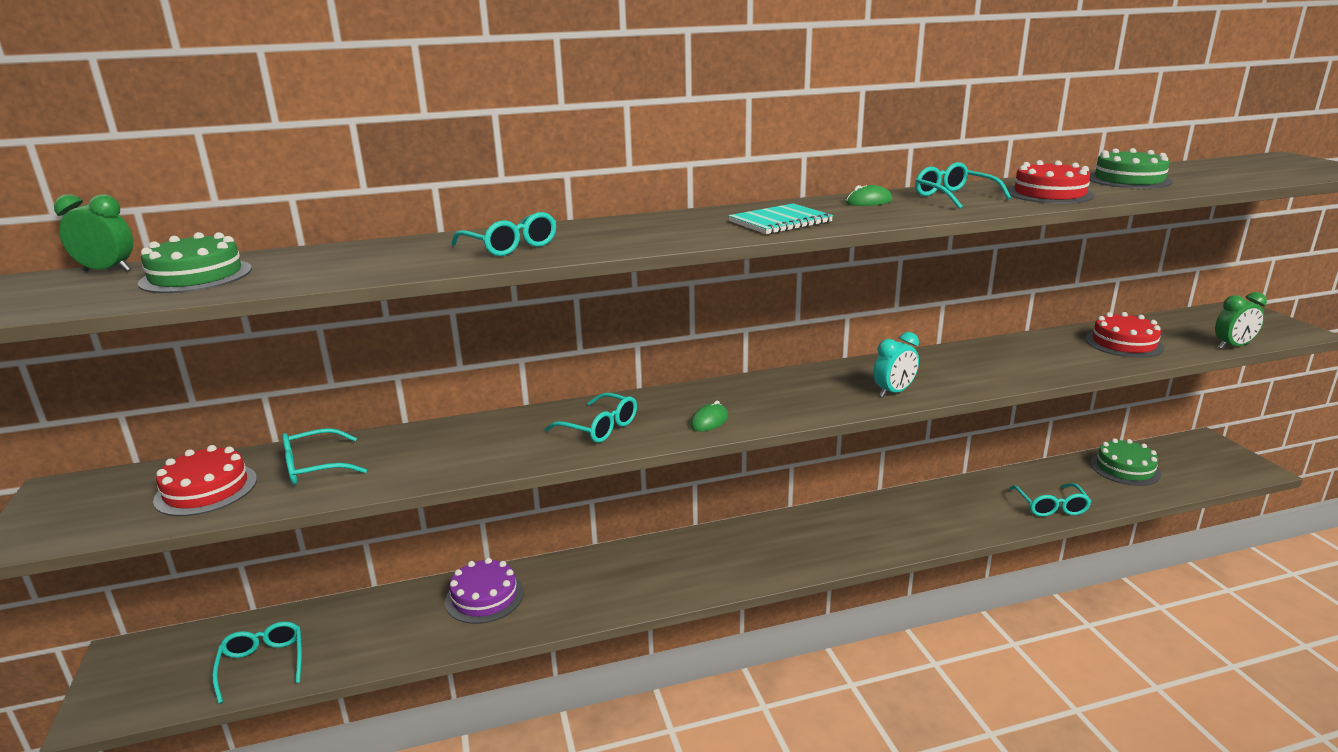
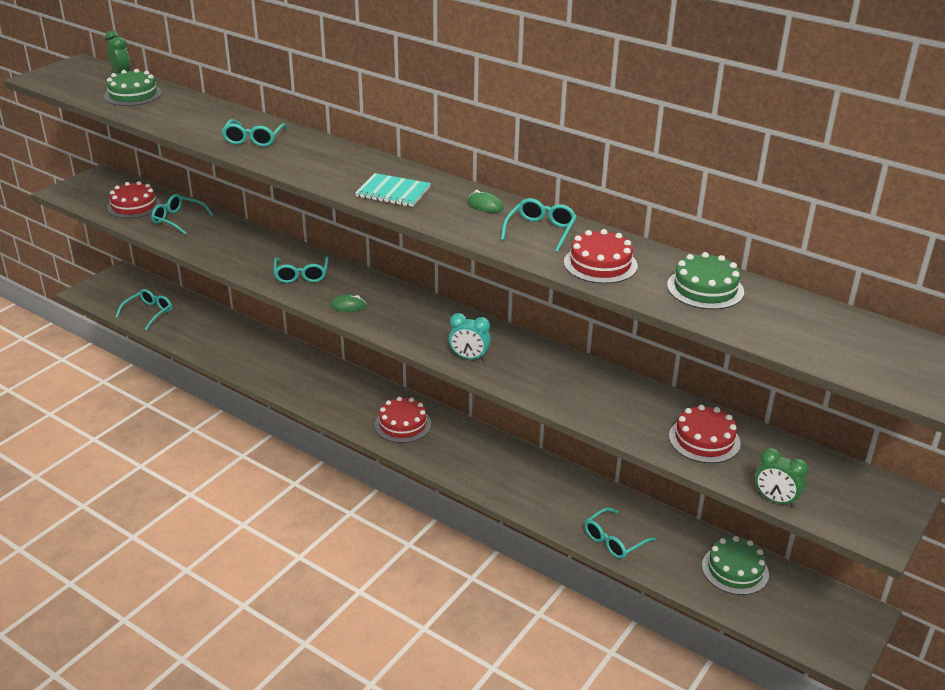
camera: 50 degrees right, 10 degrees up
purple cake [445,558,524,624] -> none
none -> red cake [375,397,431,443]

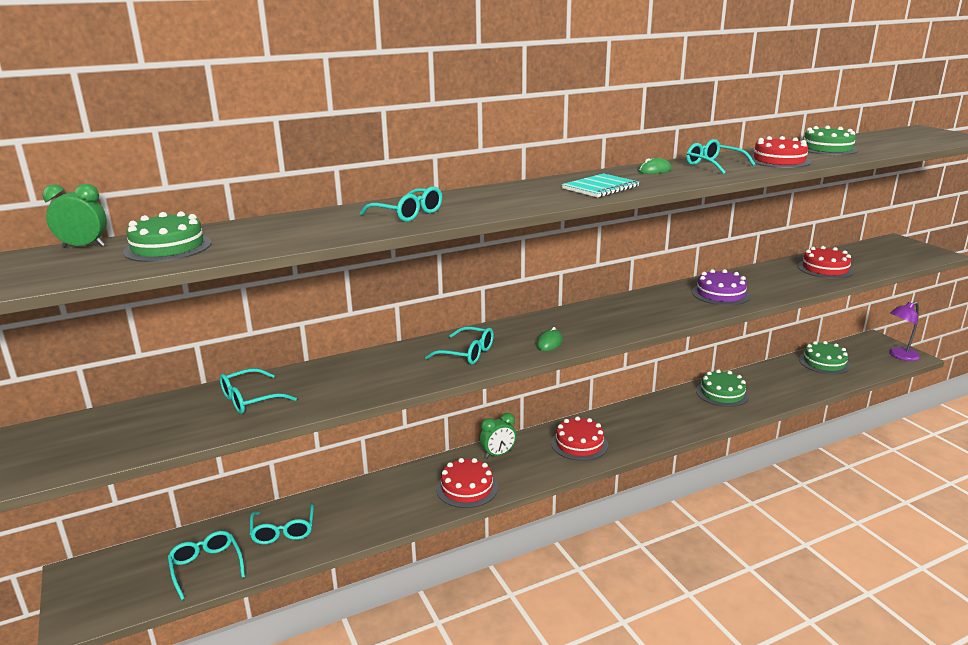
camera: 60 degrees left, 10 degrees down
red cake [107,181,161,219] -> red cake moved to [436,458,498,508]
turquoise clock [449,313,491,361] -> none
turquoise glasses [584,507,656,559] -> turquoise glasses moved to [250,504,314,544]
green clock [755,448,808,508] -> green clock moved to [480,413,516,458]
none -> purple cake [692,269,750,306]
none -> green cake [696,369,749,407]
none -> purple lamp [889,302,920,361]

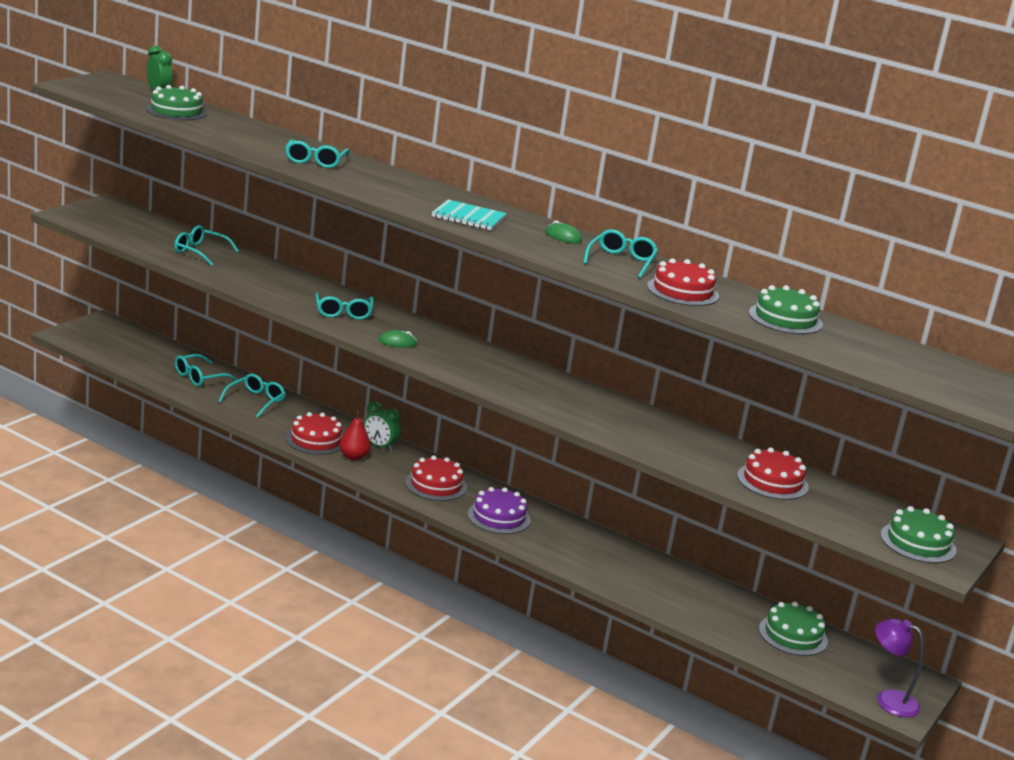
camera: 55 degrees right, 0 degrees up
turquoise glasses [168,531,245,600] -> turquoise glasses moved to [218,374,286,418]
purple cake [692,269,750,306] -> purple cake moved to [467,487,531,534]
green cake [696,369,749,407] -> green cake moved to [880,506,956,563]
none -> red pear [339,410,371,460]

